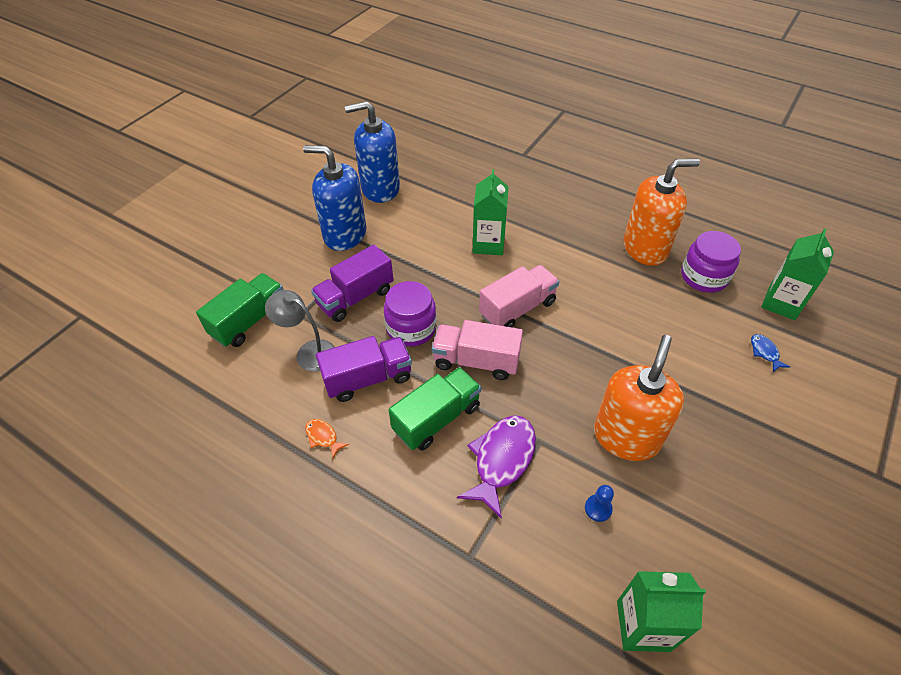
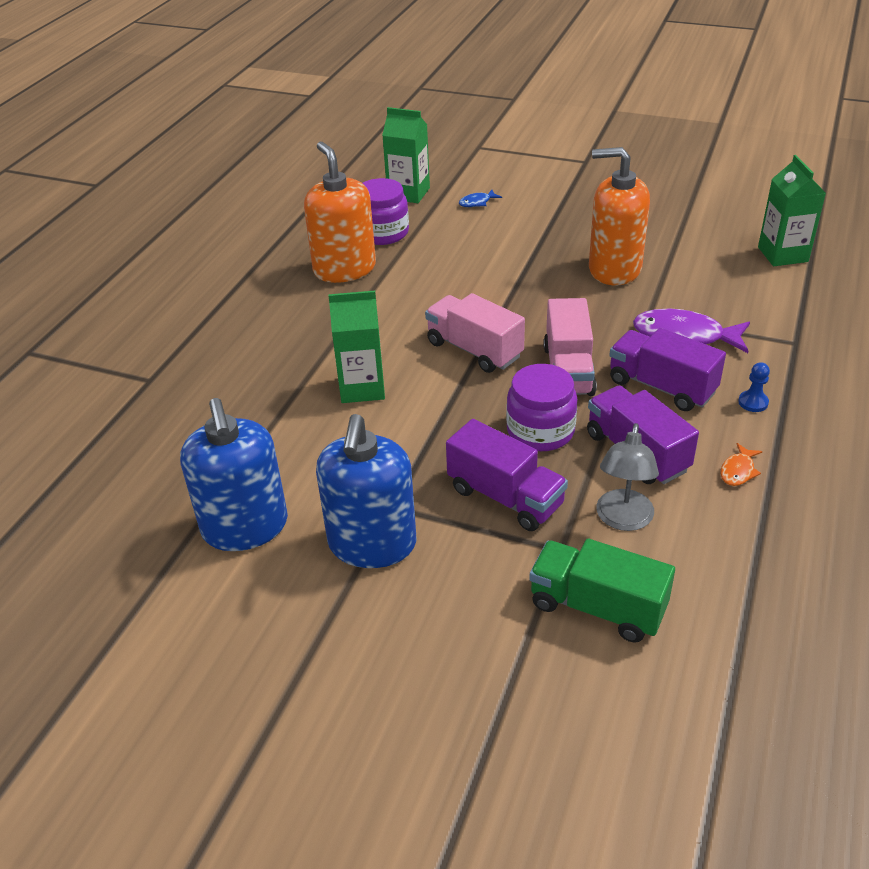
camera: 100 degrees left, 10 degrees down
green truck [388,367,481,451] -> purple truck [610,328,726,411]
blue pawn [585,485,614,522] -> blue pawn moved to [738,362,770,412]

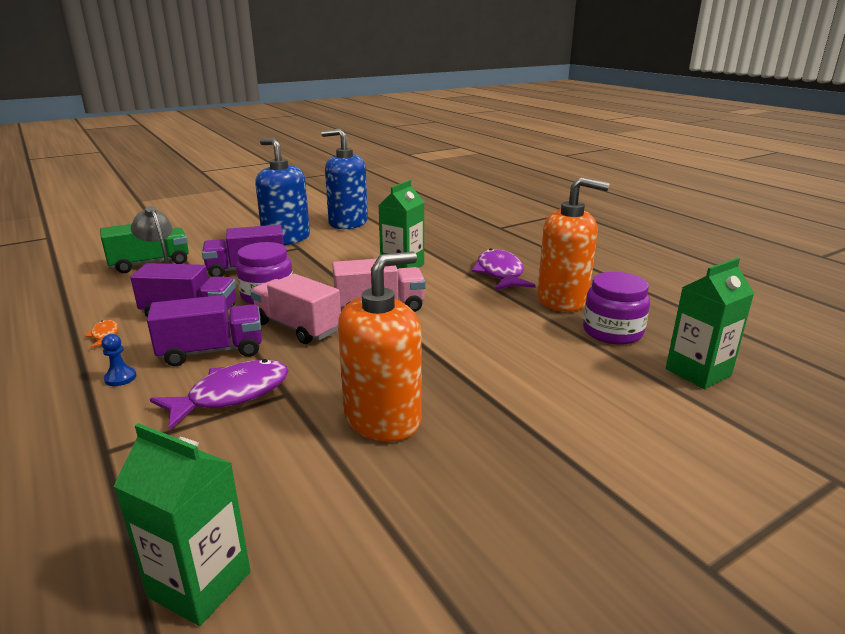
camera: 125 degrees right, 15 degrees down
blue fish [459,190,502,207] -> none
none -> purple fish [472,249,536,290]

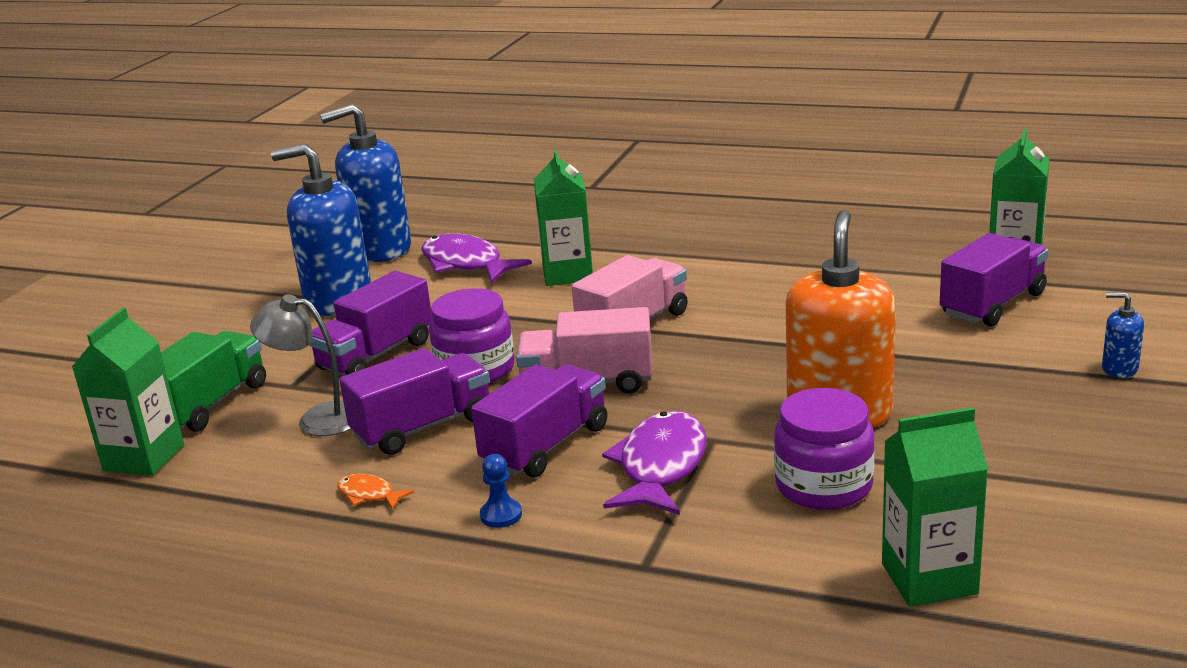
camera: 35 degrees left, 0 degrees up
purple fish [472,249,536,290] -> purple fish moved to [421,233,532,283]
orange soap dispenser [537,177,610,312] -> none
purple jar [583,272,650,345] -> purple jar moved to [774,388,875,510]
none -> green carton [72,308,184,476]
none -> purple truck [940,233,1048,327]
none -> blue soap dispenser [1102,292,1144,378]

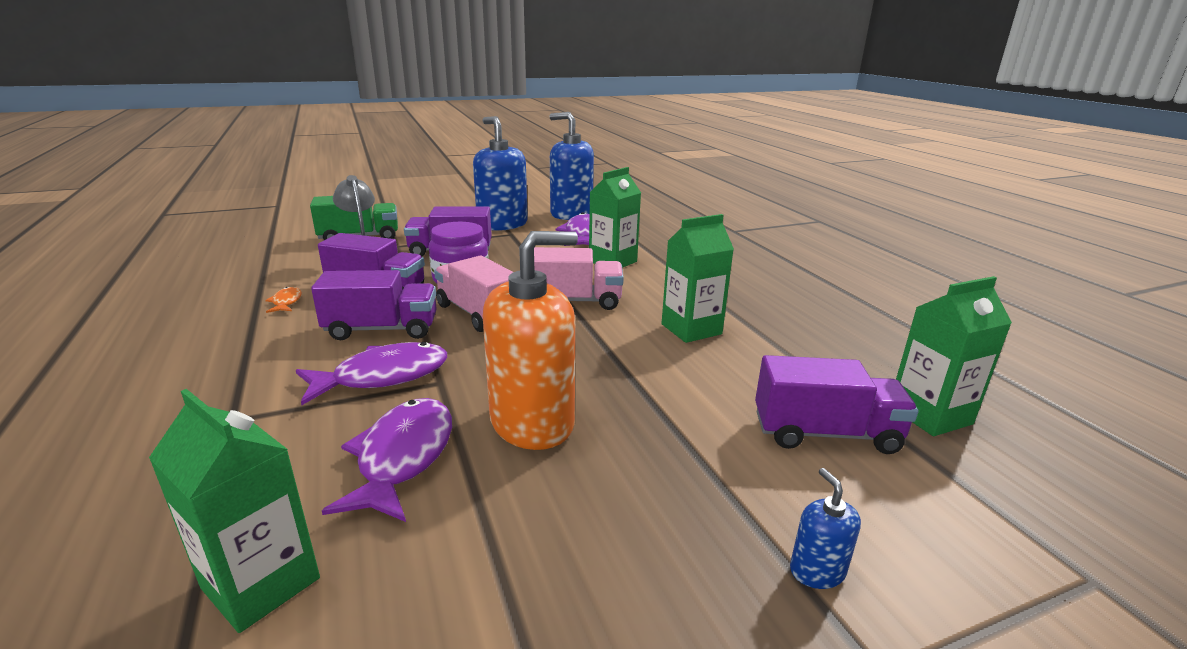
camera: 45 degrees right, 0 degrees up
green carton [72,308,184,476] -> green carton moved to [661,214,734,343]
blue pawn [480,454,522,528] -> none
purple jar [774,388,875,510] -> purple fish [322,398,452,522]

